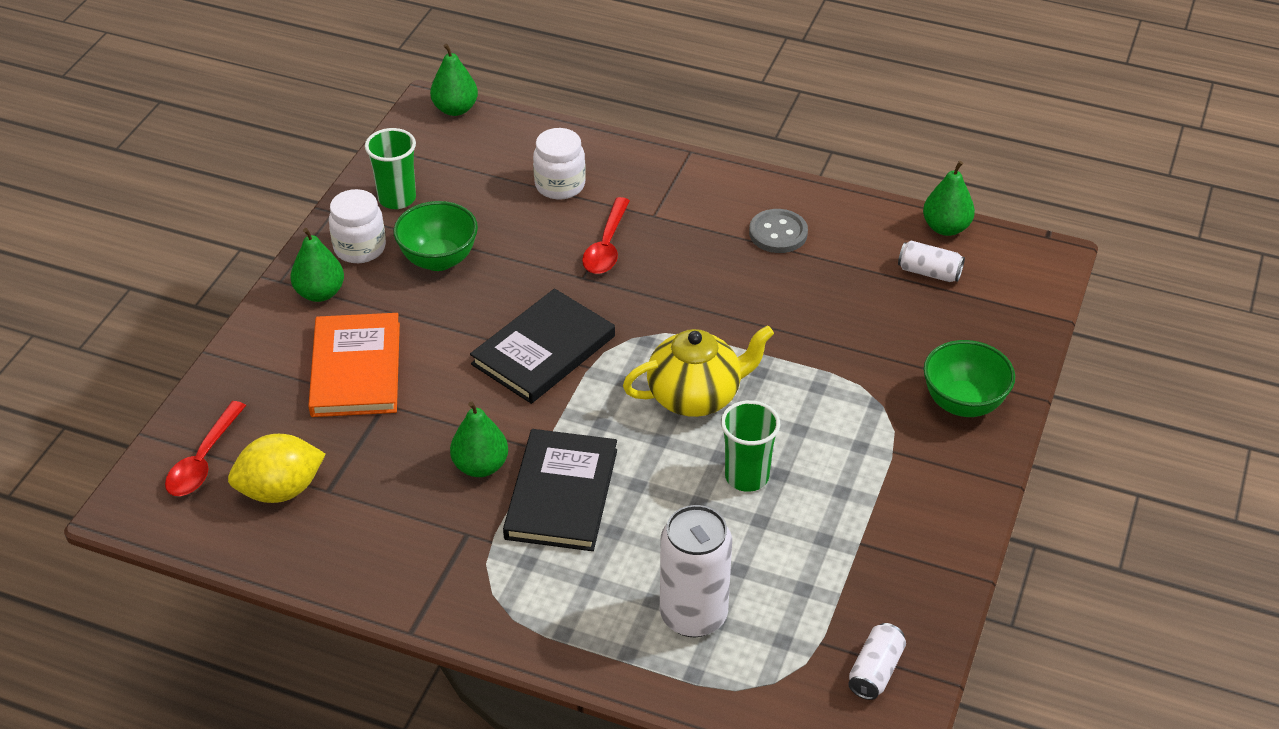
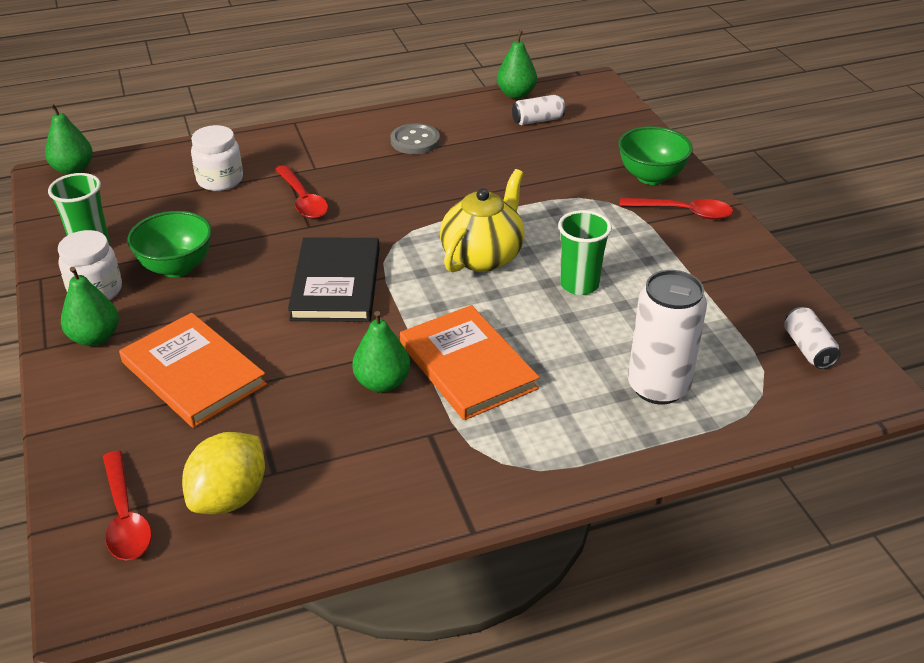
camera: 40 degrees left, 5 degrees down
black book [503,429,617,551] -> orange book [400,305,540,420]
none -> red spoon [620,198,734,220]

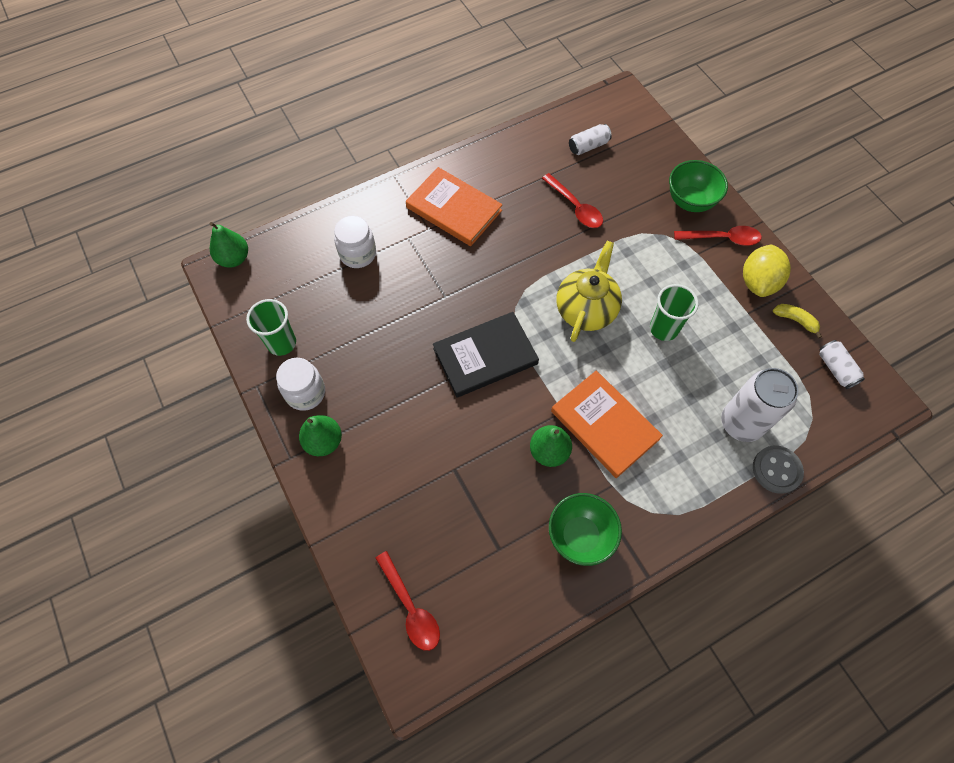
camera: 10 degrees left, 25 degrees up
orange book [119,313,267,428] -> orange book moved to [406,167,503,246]
green bowl [127,211,212,278] -> green bowl moved to [549,493,622,566]
yellow lemon [182,432,265,514] -> yellow lemon moved to [743,244,791,297]
red spoon [275,165,328,219] -> red spoon moved to [542,173,603,228]
black book [288,237,380,322] -> black book turned 75 degrees clockwise [433,312,539,398]
grey button [391,123,440,154] -> grey button moved to [753,446,804,494]
green pear [497,30,537,99] -> none
none -> yellow banana [773,304,822,338]

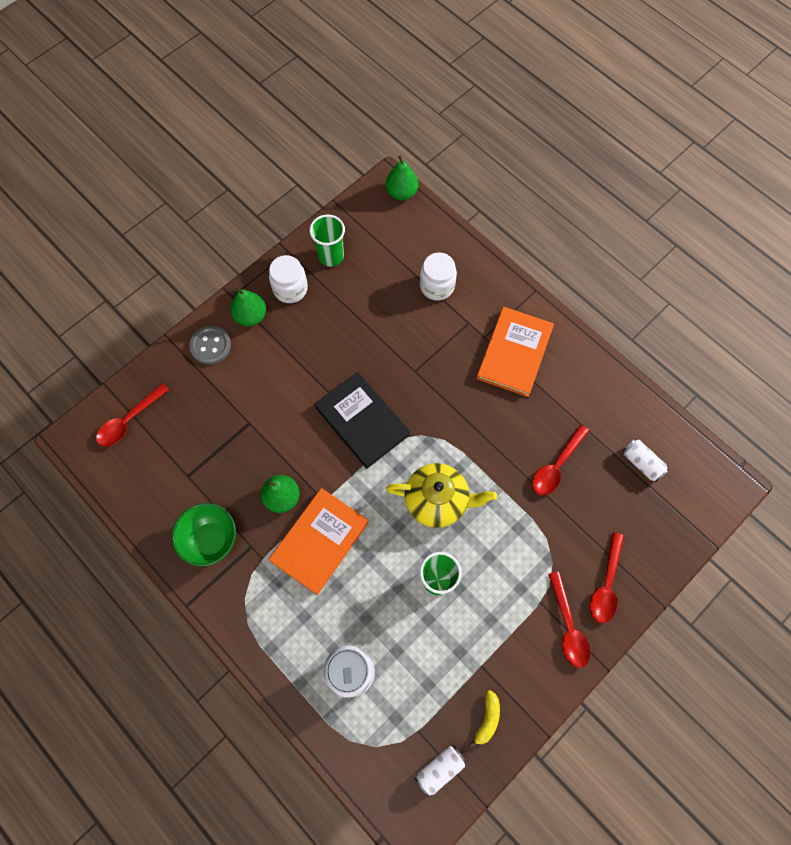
camera: 75 degrees right, 5 degrees up
green bowl [669,160,728,212] -> red spoon [590,532,624,623]
yellow lemon [743,244,791,297] -> none
grey button [753,446,804,494] -> grey button moved to [189,326,231,365]

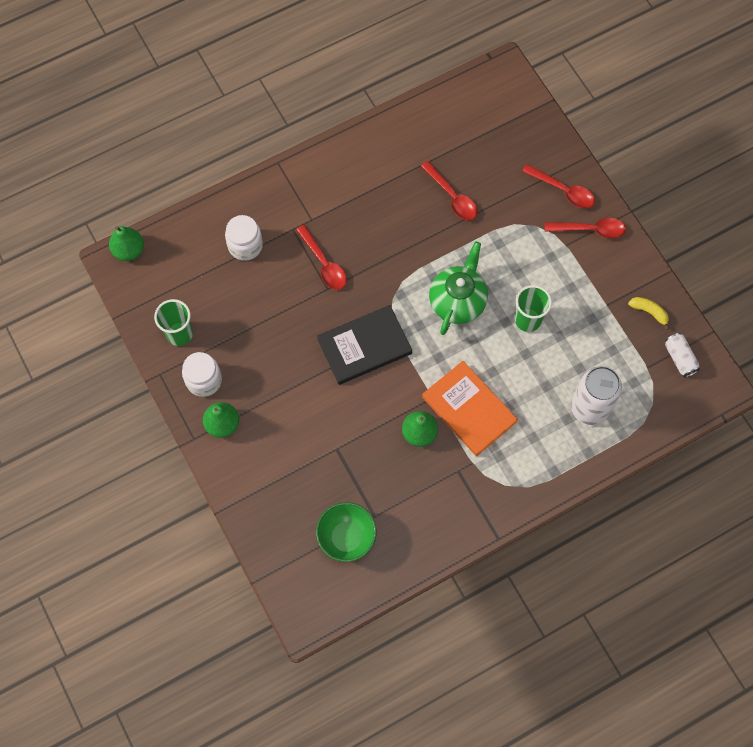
camera: 75 degrees left, 0 degrees up
red spoon [96,383,169,447] -> red spoon moved to [296,225,347,290]
green bowl [172,503,236,567] -> green bowl moved to [316,502,377,562]
grey button [189,326,231,365] -> none
yellow teapot [386,463,497,528] -> green teapot [429,241,488,335]
orange book [476,307,554,397] -> none
white can [623,439,669,483] -> none

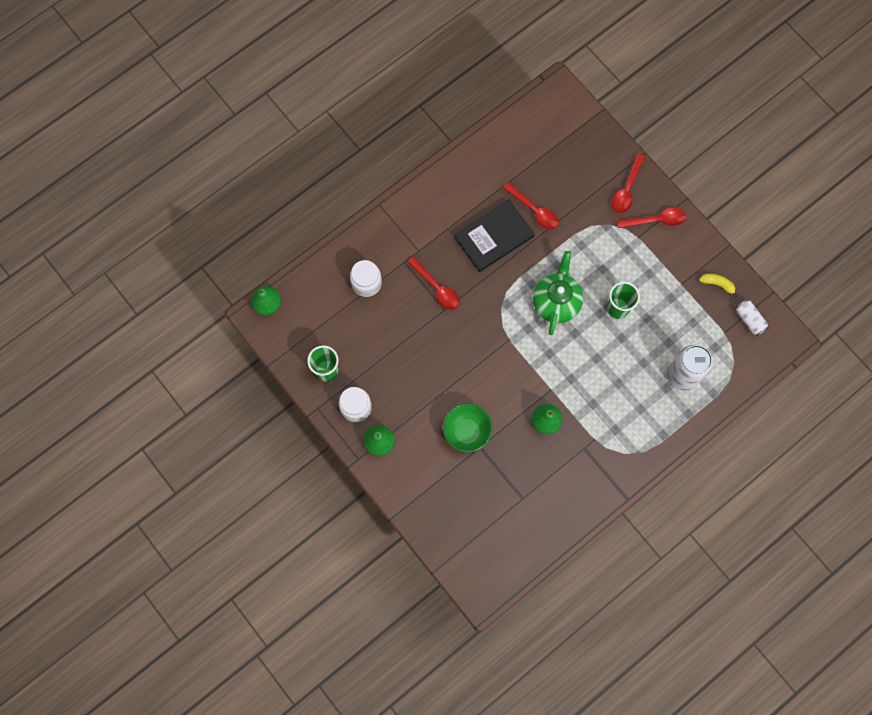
camera: 10 degrees left, 5 degrees up
green bowl [316,502,377,562] -> green bowl moved to [443,403,493,452]
black book [317,305,412,385] -> black book moved to [454,199,535,272]
orange book [422,361,518,456] -> none
red spoon [522,164,595,208] -> red spoon turned 90 degrees clockwise [612,154,645,213]

